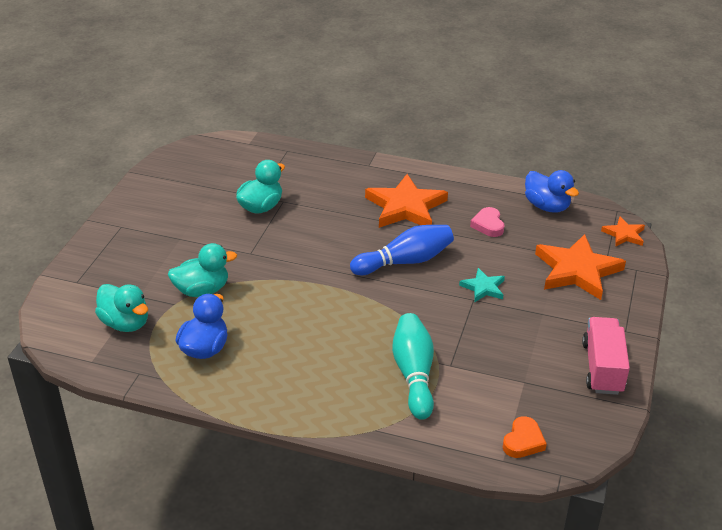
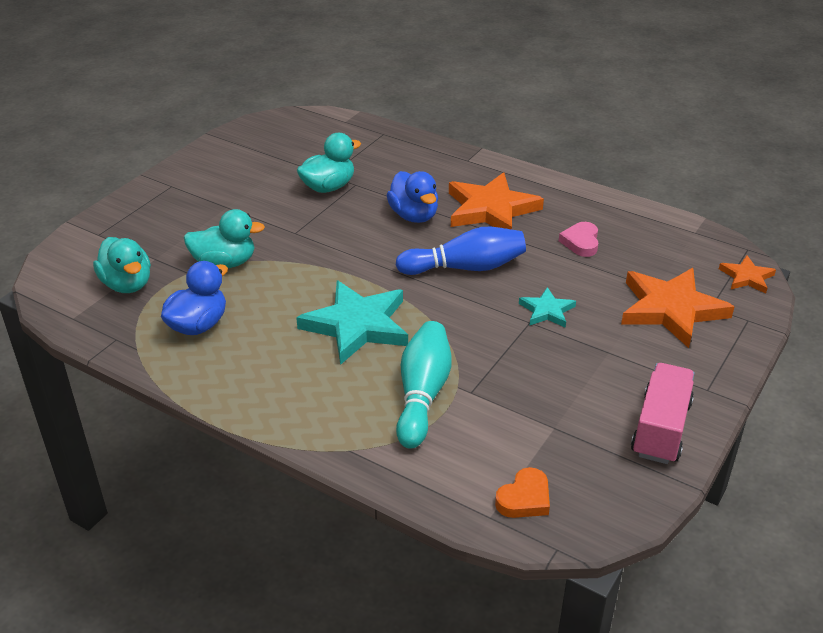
camera: 15 degrees right, 0 degrees up
blue duck [525,170,579,213] -> blue duck moved to [386,171,438,223]
none -> turquoise star [296,280,408,365]

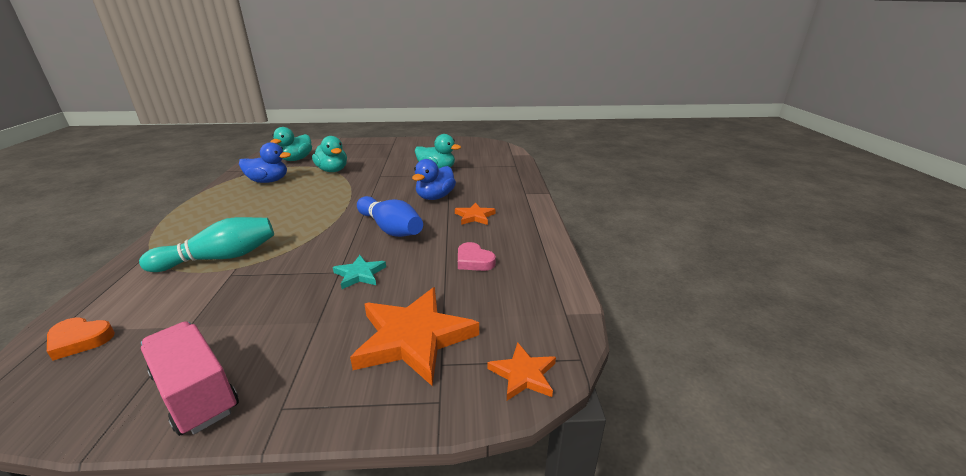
camera: 55 degrees right, 10 degrees down
turquoise star [296,280,408,365] -> none
orange star [449,172,544,230] -> orange star [455,202,496,225], size x0.51
pink heart [559,222,598,257] -> pink heart turned 105 degrees counterclockwise [458,242,496,271]
pink truck [631,363,695,464] -> pink truck turned 120 degrees counterclockwise [141,321,239,436]

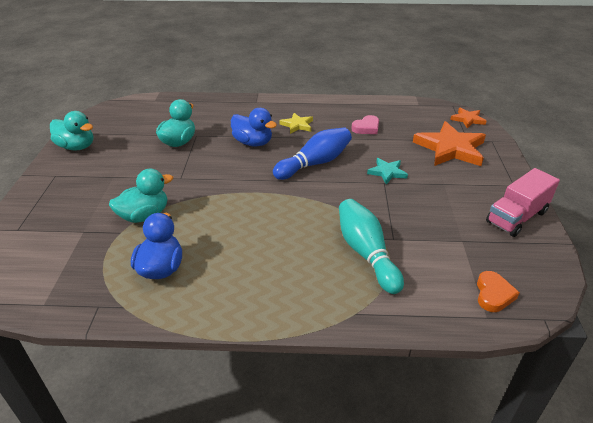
camera: 85 degrees left, 10 degrees up
turquoise duck [270,127,312,161] -> turquoise duck moved to [50,111,93,151]
orange star [455,202,496,225] -> yellow star [279,113,313,134]

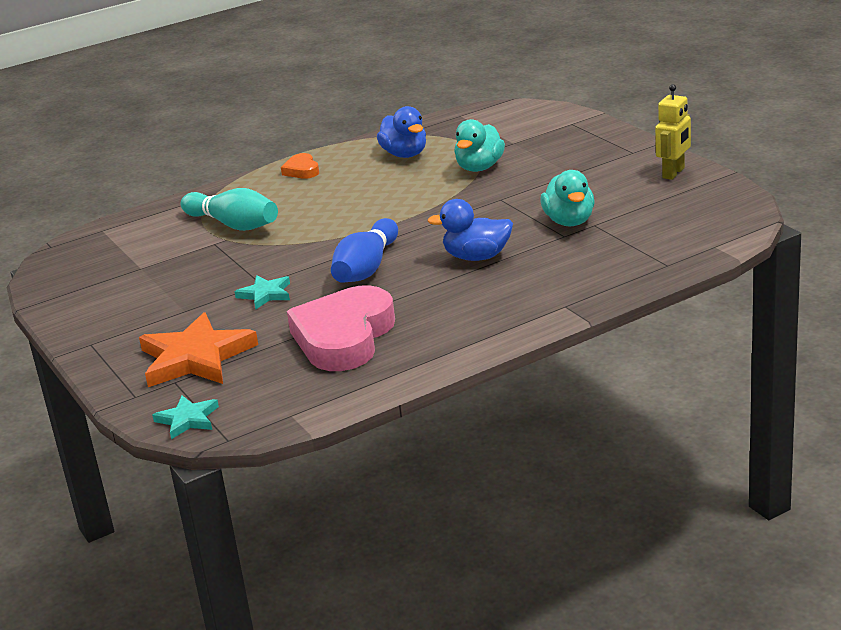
camera: 150 degrees right, 10 degrees down
turquoise duck [50,111,93,151] -> yellow robot [655,84,691,180]
yellow star [279,113,313,134] -> none
pink heart [351,115,379,134] -> pink heart [287,285,395,371], size x2.25
orange star [450,108,486,128] -> turquoise star [152,396,219,439]
orange heart [477,271,520,312] -> orange heart moved to [281,153,319,179]
pink truck [486,168,560,237] -> none

